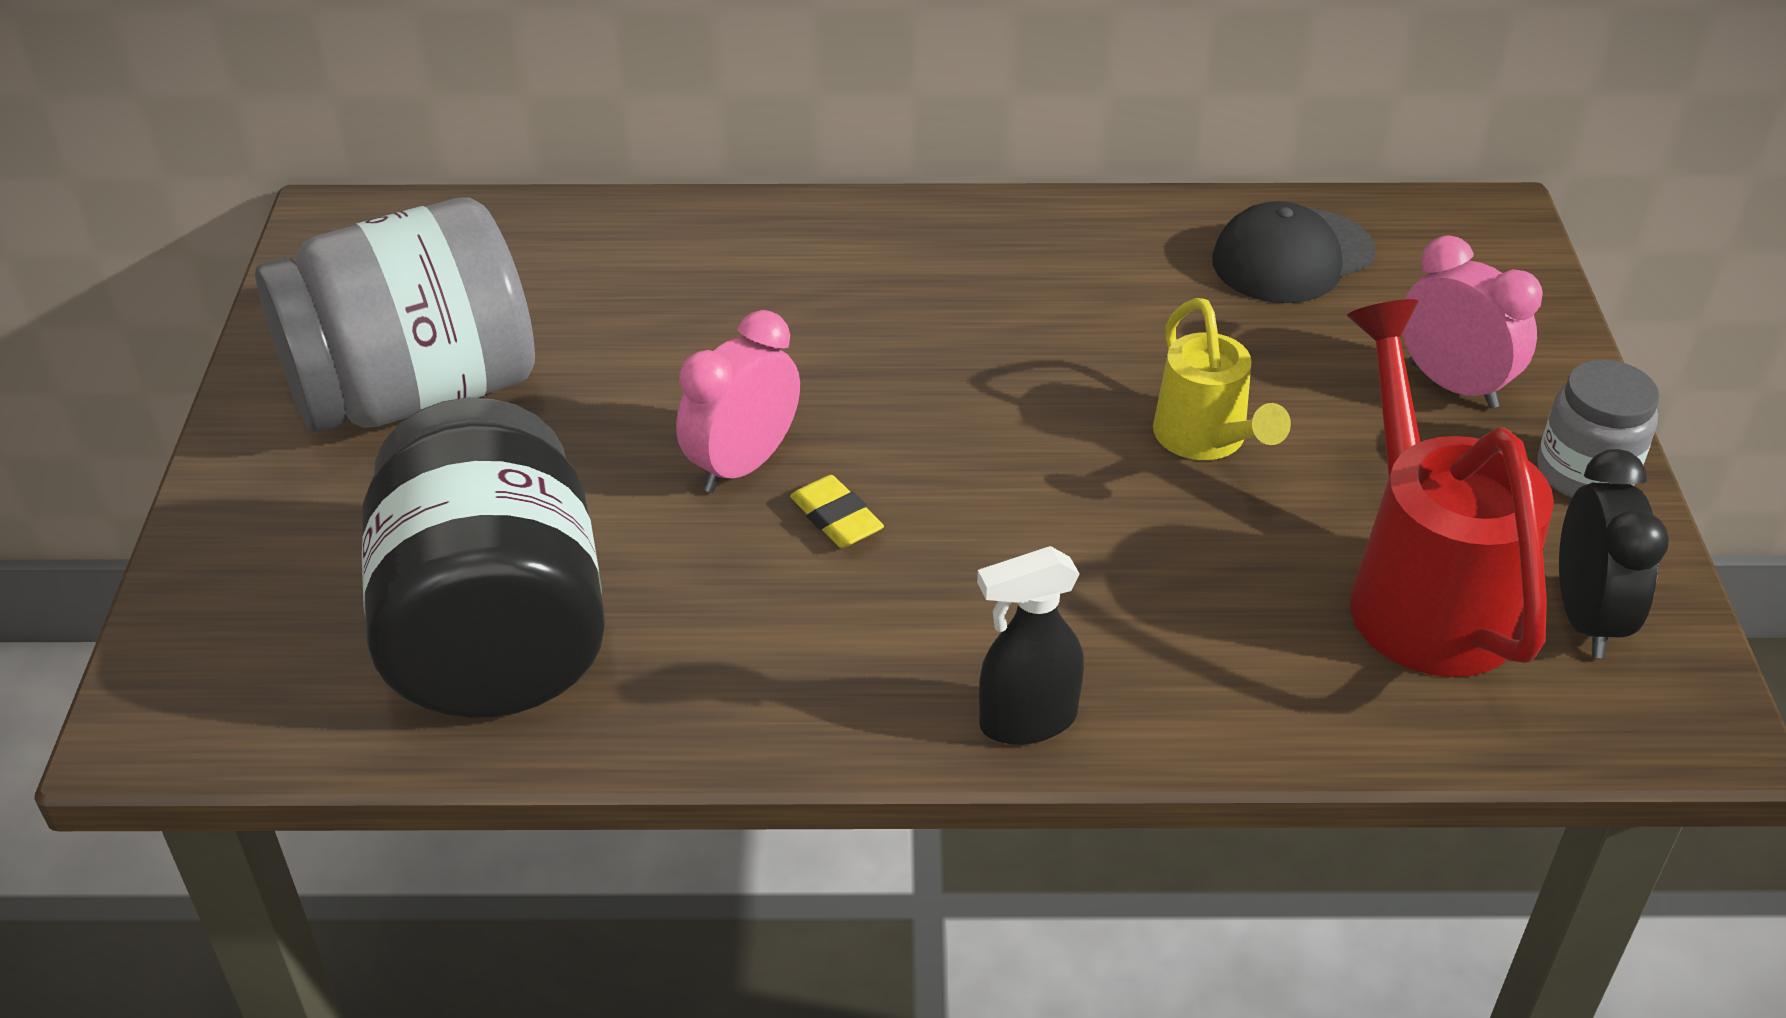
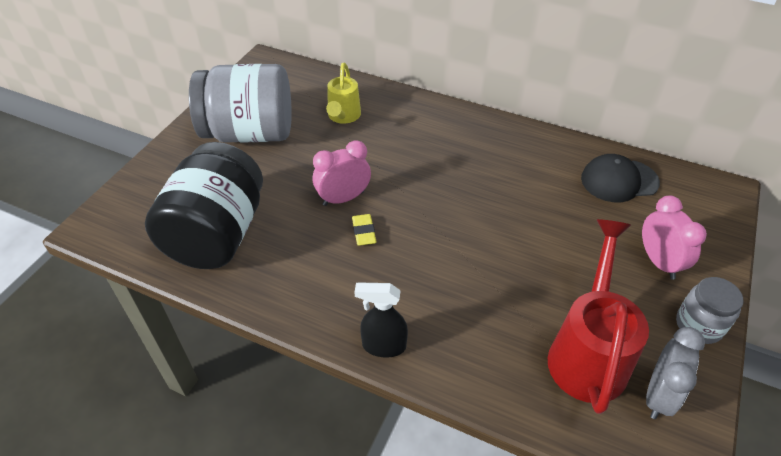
camera: 25 degrees right, 5 degrees up
yellow watering can [1153,298,1291,460] -> yellow watering can moved to [326,63,361,124]
black clock [1559,449,1669,658] -> grey clock [646,327,705,419]

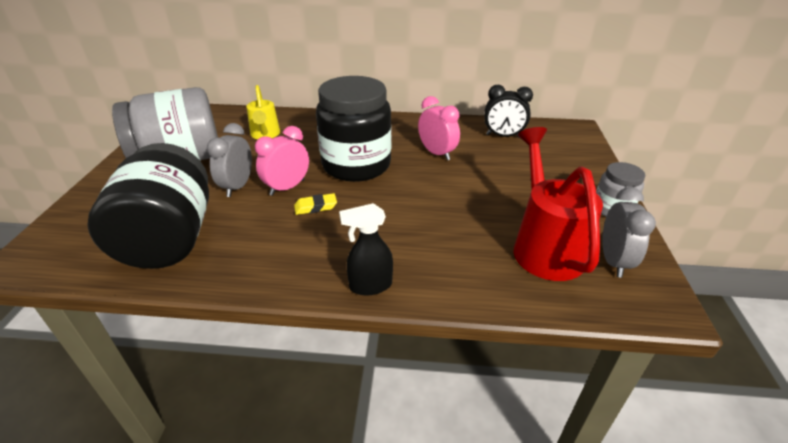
camera: 20 degrees left, 10 degrees down
yellow eraser [352,214,377,246] -> yellow eraser turned 75 degrees counterclockwise [294,193,337,215]
black cap [581,154,660,202] -> black clock [484,85,533,138]
pink clock [642,196,707,279] -> pink clock moved to [418,96,460,160]
none -> grey clock [207,123,252,197]
none -> black jar [316,76,392,182]

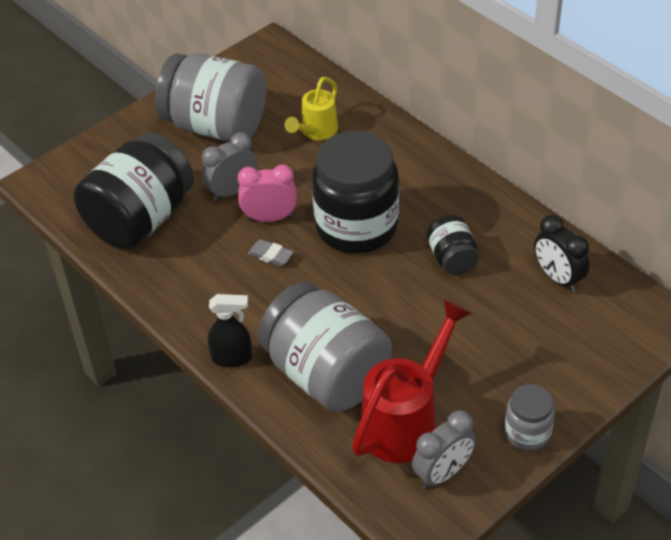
camera: 45 degrees right, 10 degrees up
yellow eraser [294,193,337,215] -> grey eraser [248,239,294,266]
black spray bottle [339,203,393,295] -> black spray bottle turned 150 degrees clockwise [208,294,252,368]
pink clock [418,96,460,160] -> black jar [427,215,479,275]
none -> grey jar [257,282,392,412]

